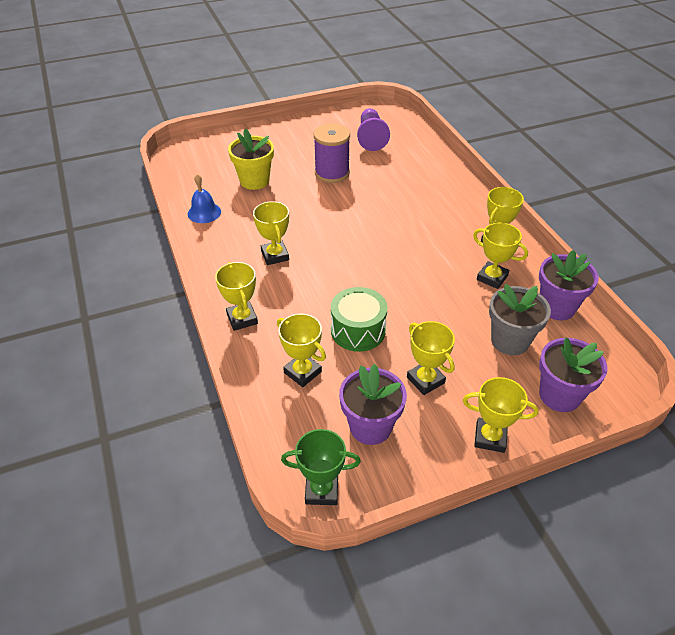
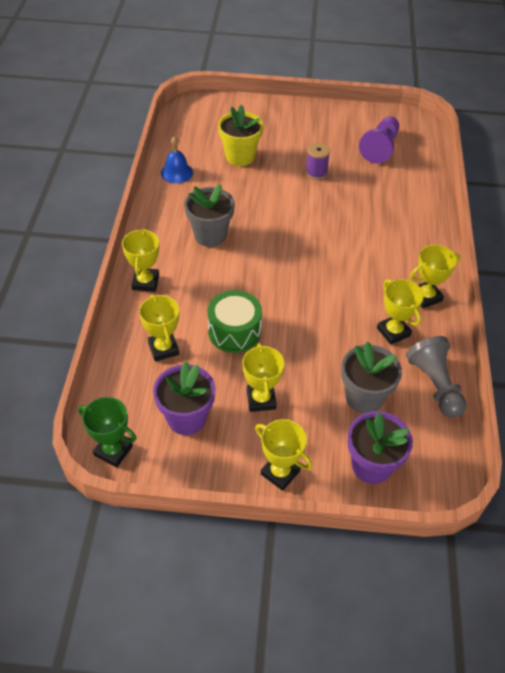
camera: 25 degrees right, 5 degrees up
yellow trophy [253,201,289,265] -> grey flower pot [184,184,235,247]
purple spool [314,124,350,183] -> purple spool [305,143,330,180], size x0.61
purple flower pot [539,250,599,320] -> grey pawn [406,336,467,418]

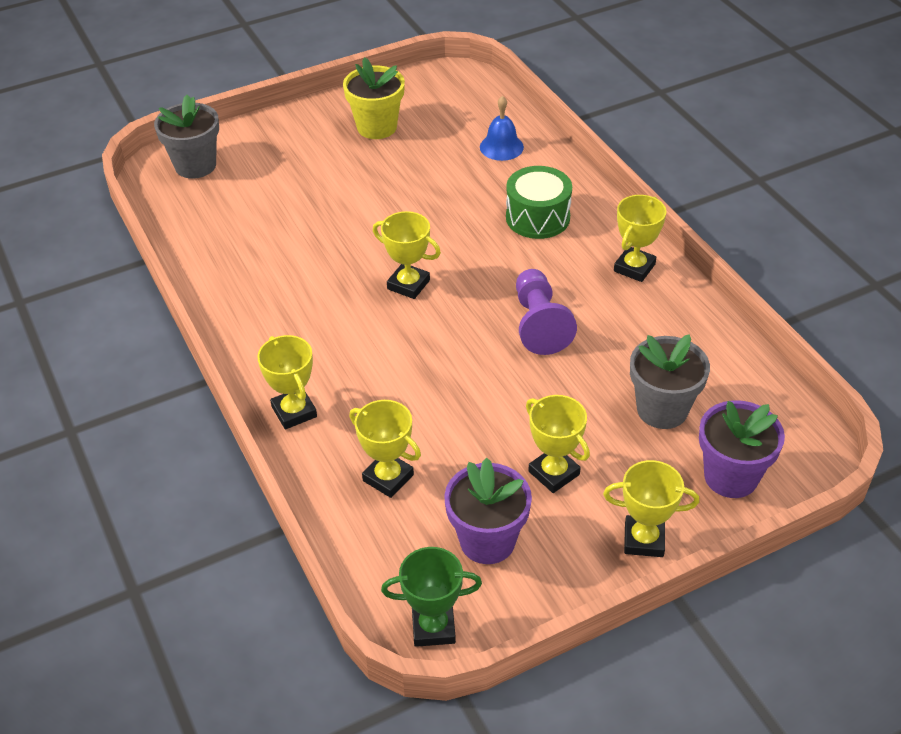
camera: 30 degrees left, 5 degrees down
blue bell [161,136,193,183] -> blue bell moved to [480,96,524,161]
grey flower pot [184,184,235,247] -> grey flower pot moved to [154,95,219,179]
green drum [208,290,262,353] -> green drum moved to [506,166,572,239]
yellow flower pot [218,105,263,166] -> yellow flower pot moved to [343,57,405,139]
purple spool [305,143,330,180] -> none
purple pawn [359,116,399,164] -> purple pawn moved to [516,269,577,355]
yellow trophy [377,279,424,345] -> yellow trophy moved to [373,211,441,299]
grey pawn [406,336,467,418] -> none

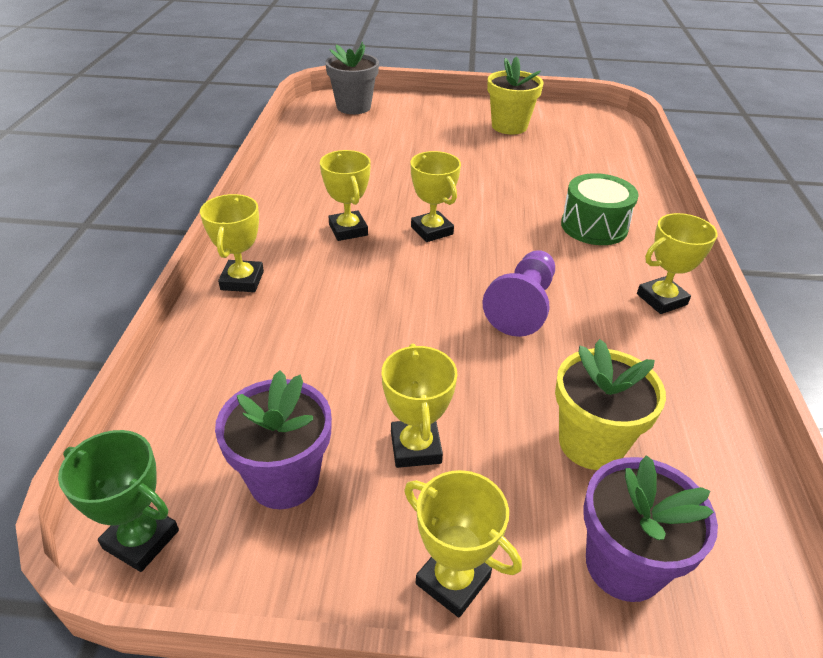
camera: 30 degrees right, 5 degrees down
yellow trophy [349,400,421,498] -> yellow trophy moved to [320,150,371,241]
blue bell [480,96,524,161] -> none
grey flower pot [630,334,710,429] -> yellow flower pot [555,339,666,470]

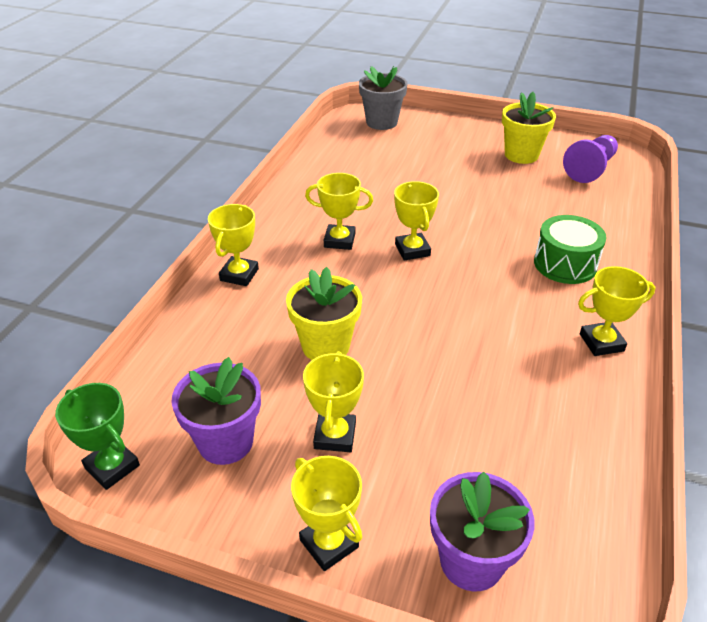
camera: 15 degrees right, 0 degrees up
yellow trophy [320,150,371,241] -> yellow trophy turned 75 degrees counterclockwise [305,173,373,250]
purple pawn [482,250,555,337] -> purple pawn moved to [563,135,618,183]
yellow flower pot [555,339,666,470] -> yellow flower pot moved to [286,267,362,360]

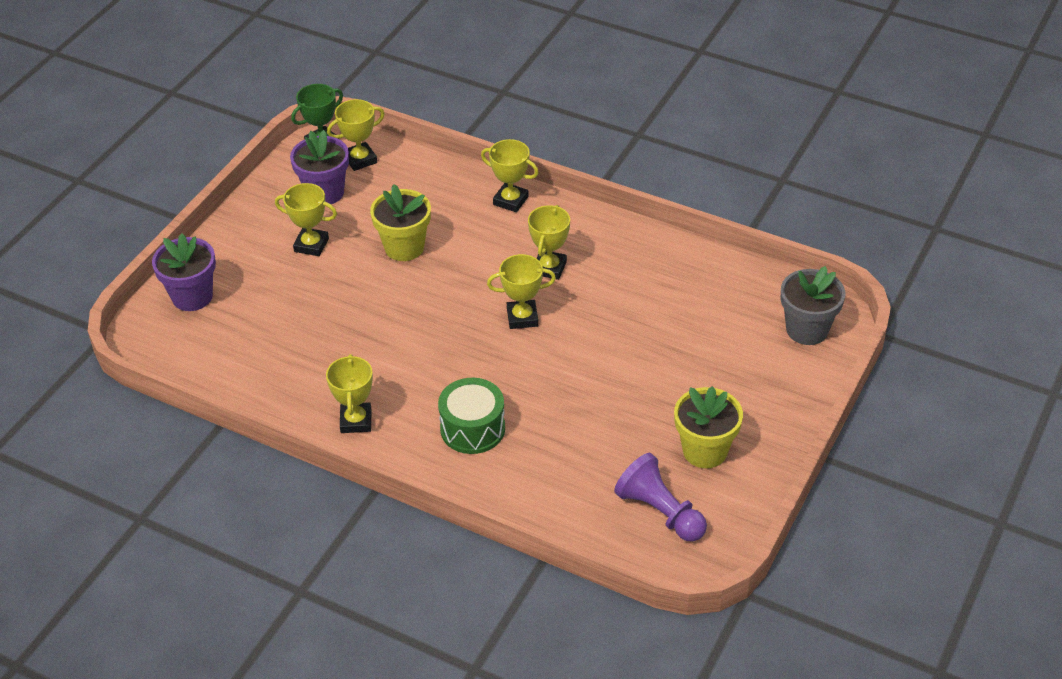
camera: 100 degrees right, 5 degrees up
yellow trophy [291,456,362,571] -> yellow trophy moved to [327,99,385,171]

